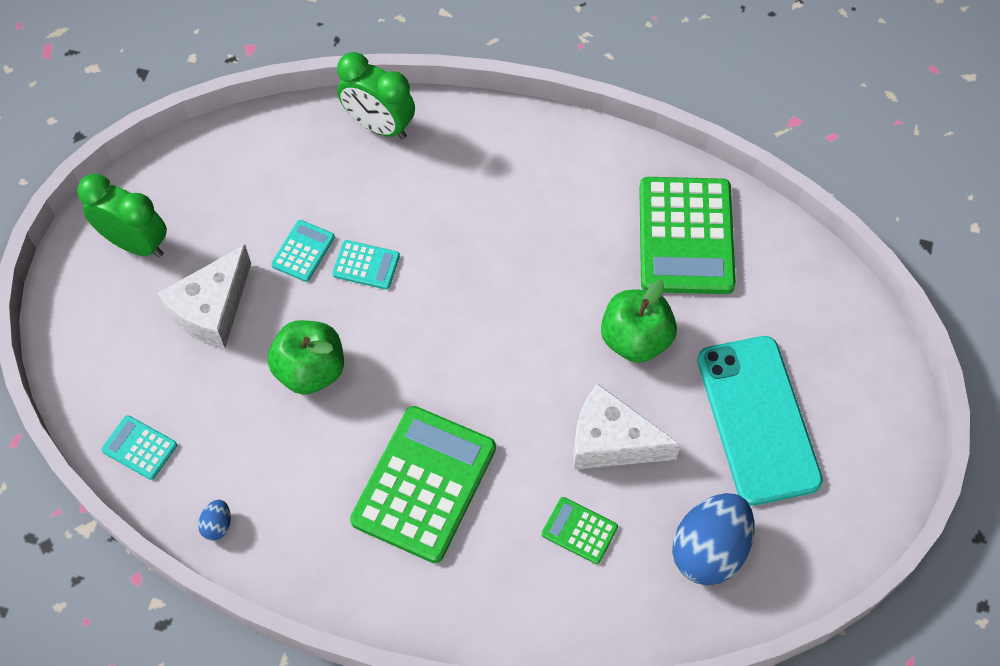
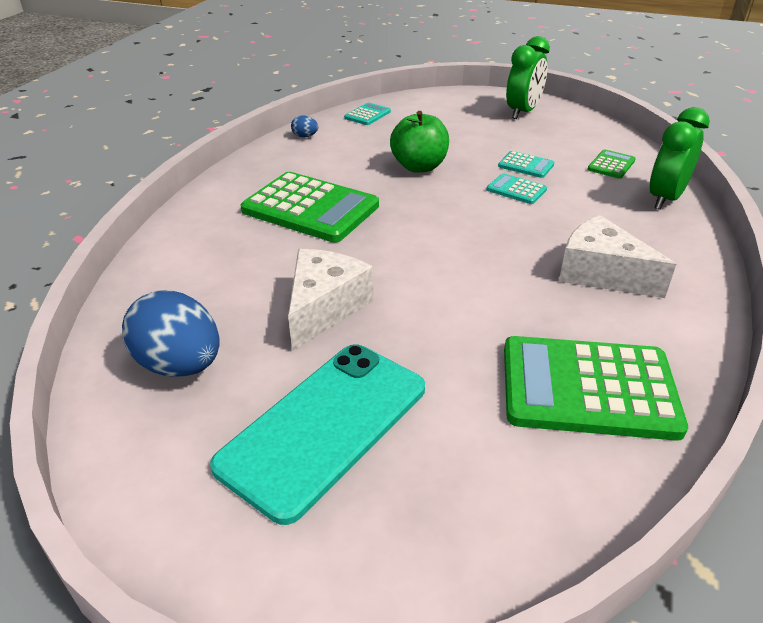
camera: 95 degrees right, 25 degrees down
white cheese [158,245,251,349] -> white cheese moved to [559,215,676,298]
turquoise calculator [332,240,400,290] -> turquoise calculator turned 105 degrees clockwise [487,173,547,204]
green calculator [542,497,618,564] -> green calculator moved to [587,149,636,179]
green apple [601,280,677,363] -> none
turquoise phone [697,336,823,506] -> turquoise phone turned 45 degrees counterclockwise [210,344,425,525]

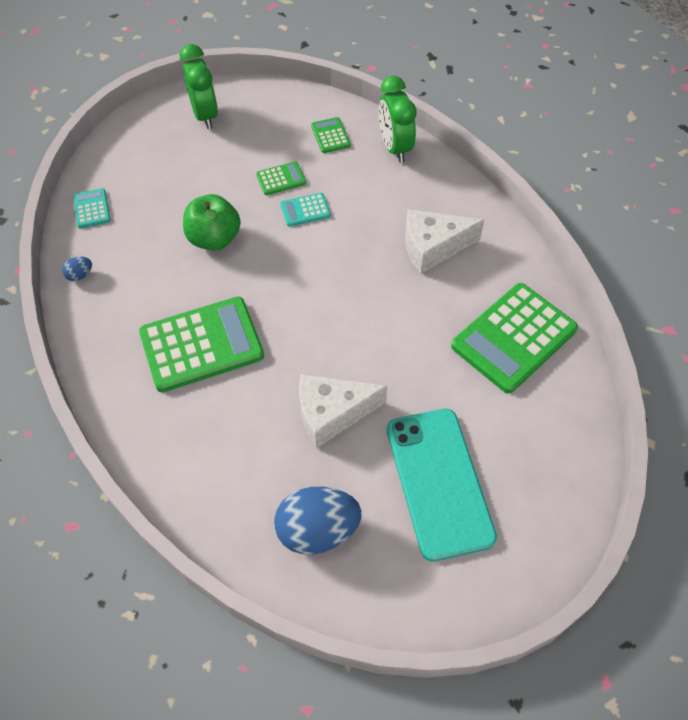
camera: 50 degrees left, 20 degrees up
white cheese [288,249,373,351] -> white cheese turned 75 degrees counterclockwise [299,374,387,449]
turquoise calculator [498,151,554,178] -> green calculator [256,162,306,195]

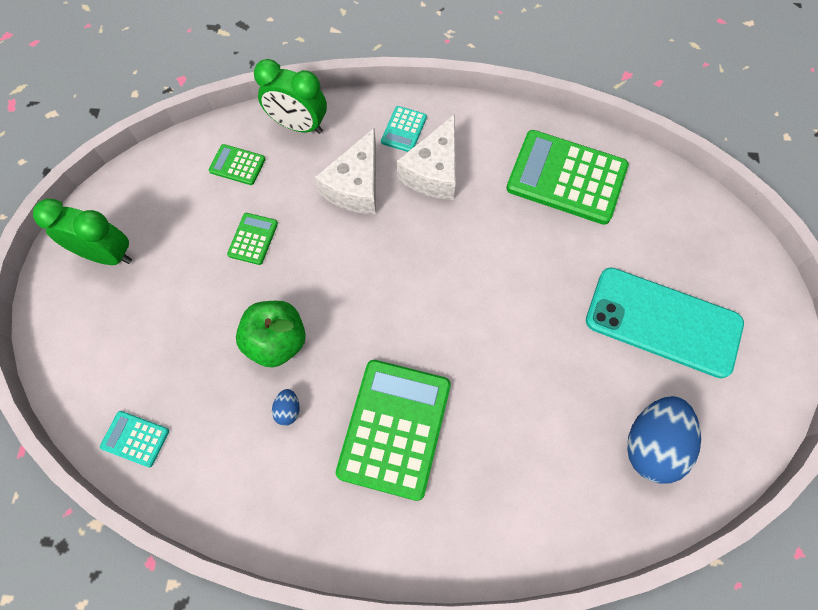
camera: 55 degrees left, 10 degrees up
blue egg [62,256,92,281] -> blue egg moved to [272,389,300,426]
turquoise calculator [280,193,331,227] -> turquoise calculator moved to [381,106,427,152]
white cheese [299,374,387,449] -> white cheese moved to [315,128,376,214]
green calculator [451,283,578,394] -> green calculator turned 120 degrees clockwise [506,130,629,225]

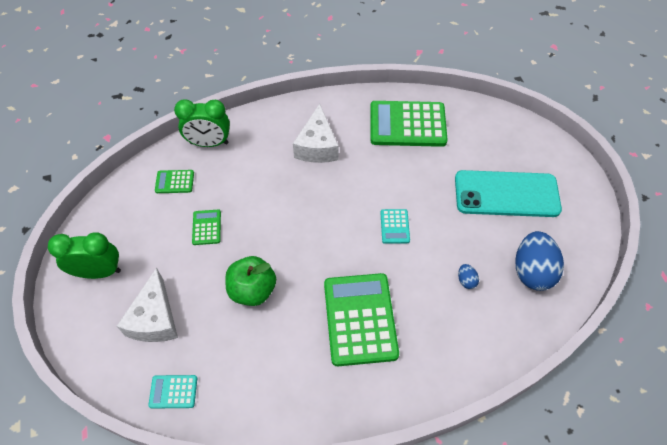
camera: 20 degrees left, 10 degrees down
blue egg [272,389,300,426] -> blue egg moved to [458,264,479,289]
white cheese [315,128,376,214] -> white cheese moved to [117,268,178,342]
turquoise calculator [381,106,427,152] -> turquoise calculator moved to [381,209,410,244]

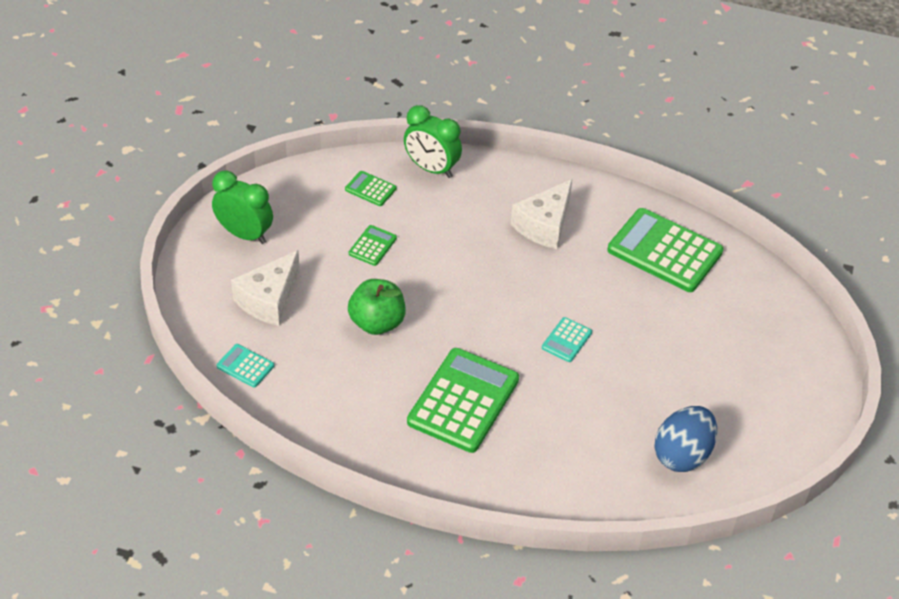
camera: 30 degrees right, 10 degrees down
turquoise phone [455,170,562,217] -> none
blue egg [458,264,479,289] -> none

